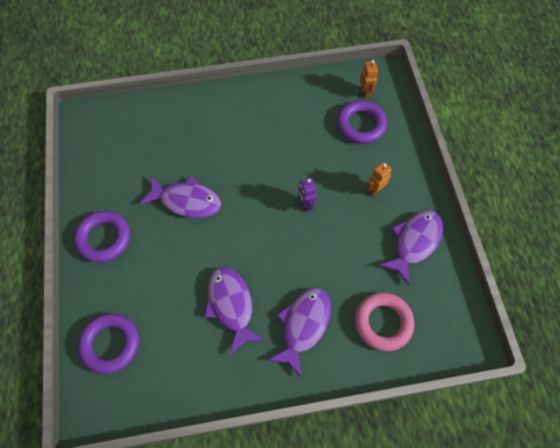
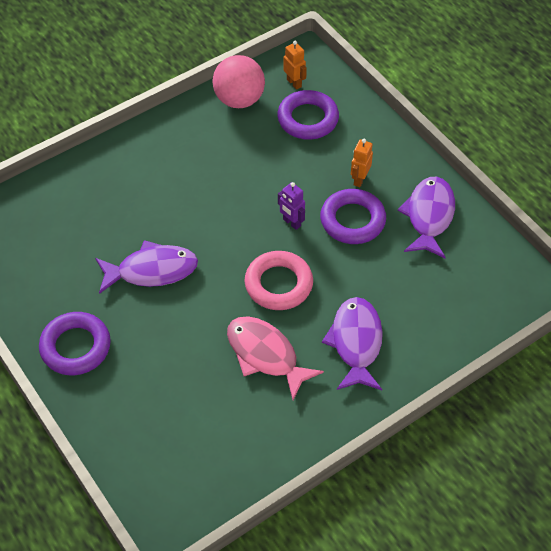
camera: 25 degrees left, 10 degrees down
purple ring [78,313,139,374] -> purple ring moved to [320,189,386,244]
purple fish [204,267,265,354] -> pink fish [227,316,324,400]
pink ring [355,292,414,351] -> pink ring moved to [245,251,313,310]
none -> pink ball [212,55,265,108]

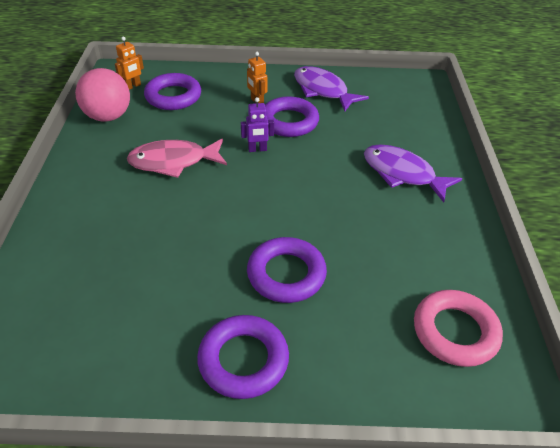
camera: 55 degrees left, 10 degrees down
purple fish [95,240,198,294] -> none
pink fish [227,316,324,400] -> pink fish moved to [127,139,227,178]
pink ring [245,251,313,310] -> pink ring moved to [414,290,503,367]
orange robot [283,41,307,90] -> orange robot turned 135 degrees clockwise [115,37,144,90]
none -> purple ring [247,237,327,303]

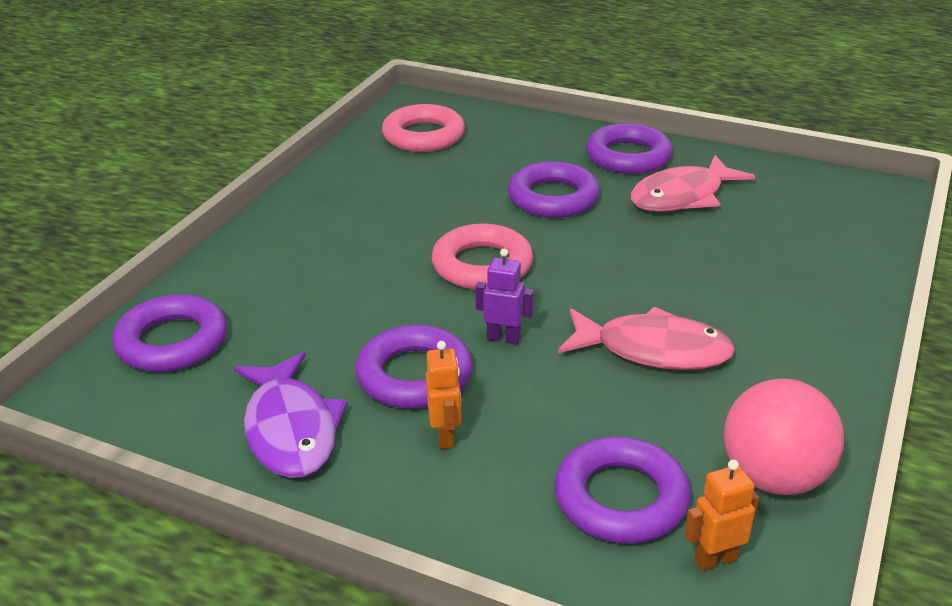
camera: 155 degrees left, 10 degrees down
purple fish [364,145,462,202] -> none
none -> purple ring [112,294,227,372]
none -> pink ring [432,223,533,290]
none -> pink fish [630,155,755,212]

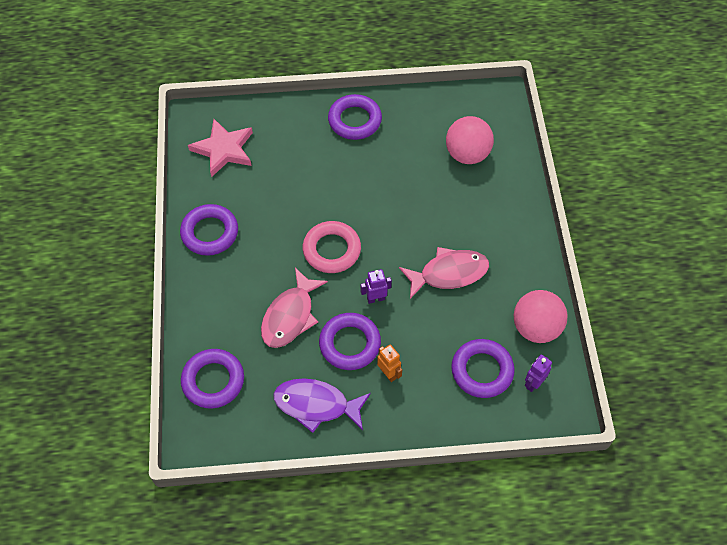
camera: 30 degrees left, 25 degrees up
purple fish [234,352,347,478] -> purple fish turned 150 degrees clockwise [274,378,371,433]
pink ring [382,104,465,152] -> pink star [188,119,253,177]
purple ring [508,161,600,218] -> purple ring moved to [180,204,238,256]
pink fish [630,155,755,212] -> pink fish moved to [261,268,328,348]
orange robot [684,460,759,571] -> purple robot [525,355,552,392]
none -> pink ball [446,116,494,164]

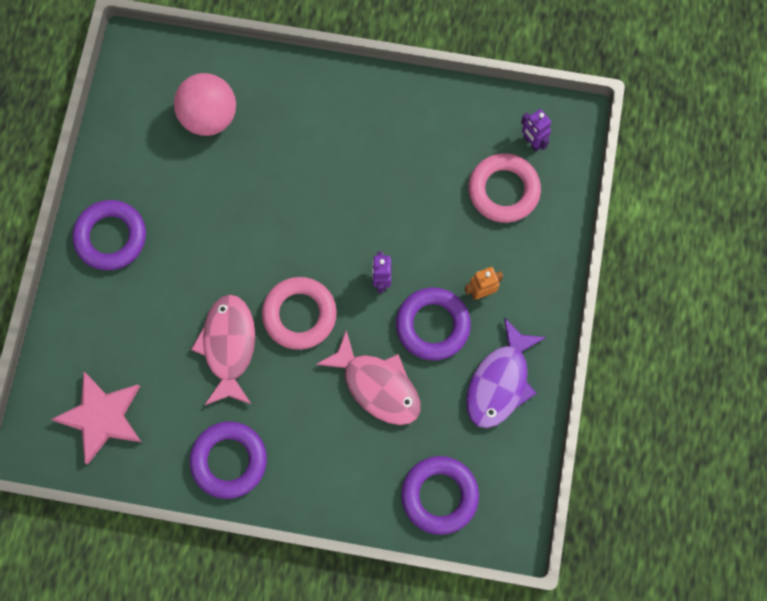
camera: 75 degrees left, 15 degrees up
pink fish [399,247,489,299] -> pink fish moved to [191,294,255,405]
purple ring [451,339,515,398] -> pink ring [468,153,541,223]
pink ball [514,290,568,343] -> none

